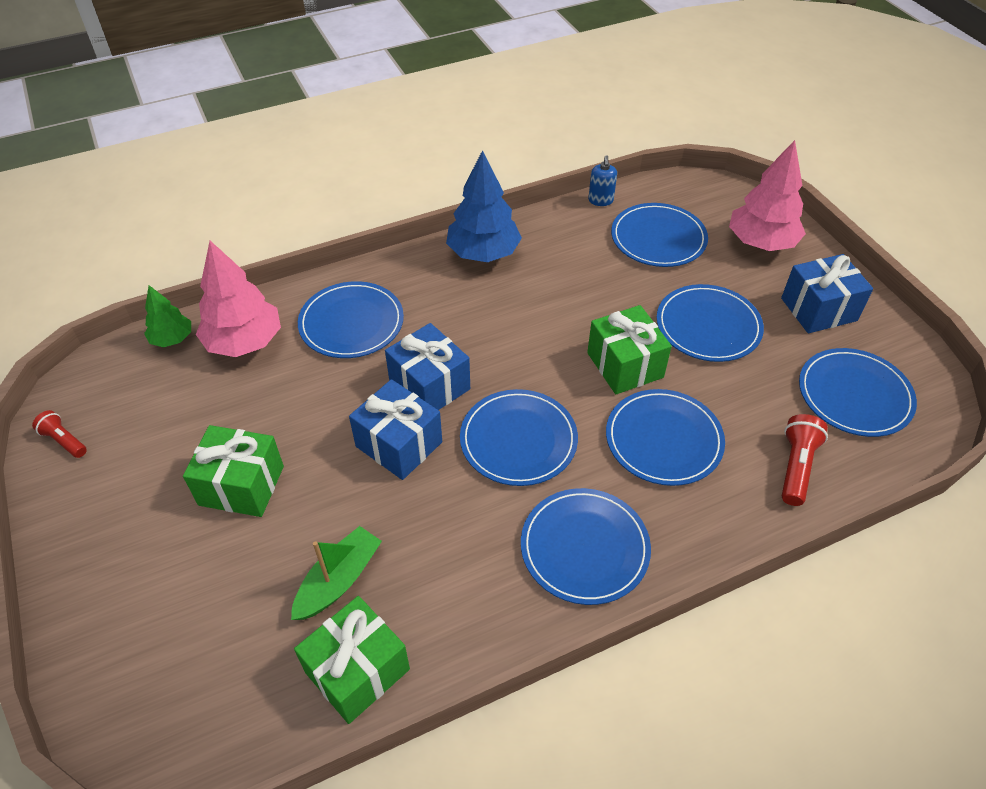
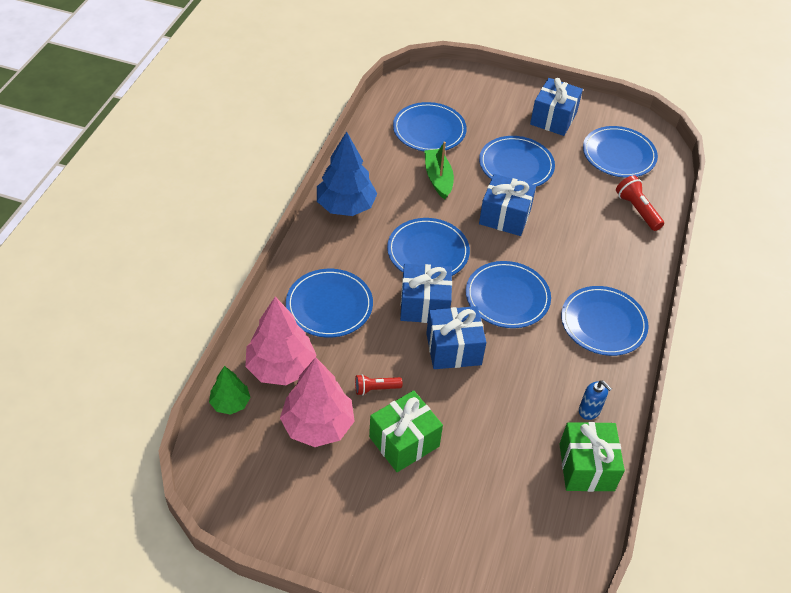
camera: 50 degrees left, 0 degrees up
red flashlight [32,410,87,458] -> red flashlight moved to [355,374,402,395]
green boat [291,526,382,620] -> green boat moved to [424,142,454,199]
green gift [587,305,672,394] -> blue gift [479,174,536,236]
blue soap dispenser [588,155,617,206] -> blue soap dispenser moved to [579,381,612,420]
blue plate [606,389,725,486] -> blue plate moved to [387,218,470,276]
pink tree [729,140,806,251] -> pink tree moved to [280,357,355,447]

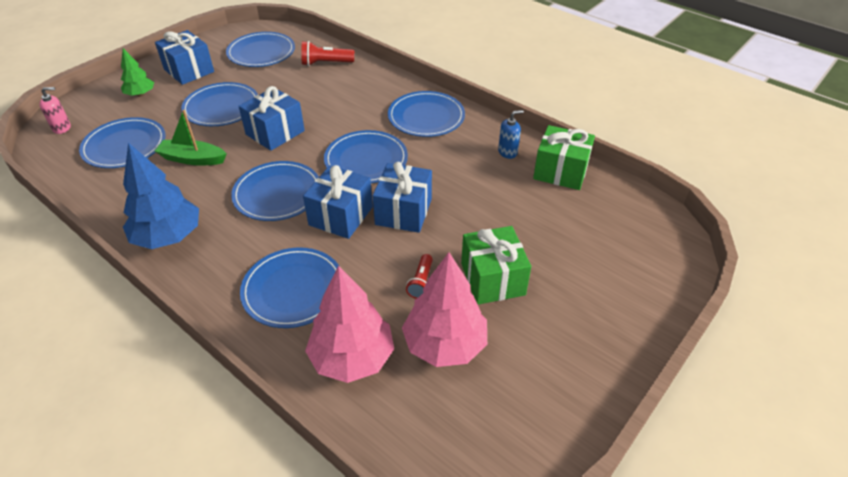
camera: 65 degrees left, 5 degrees down
green tree [209,366,251,415] -> green tree moved to [121,48,154,97]
none -> pink soap dispenser [40,87,71,134]

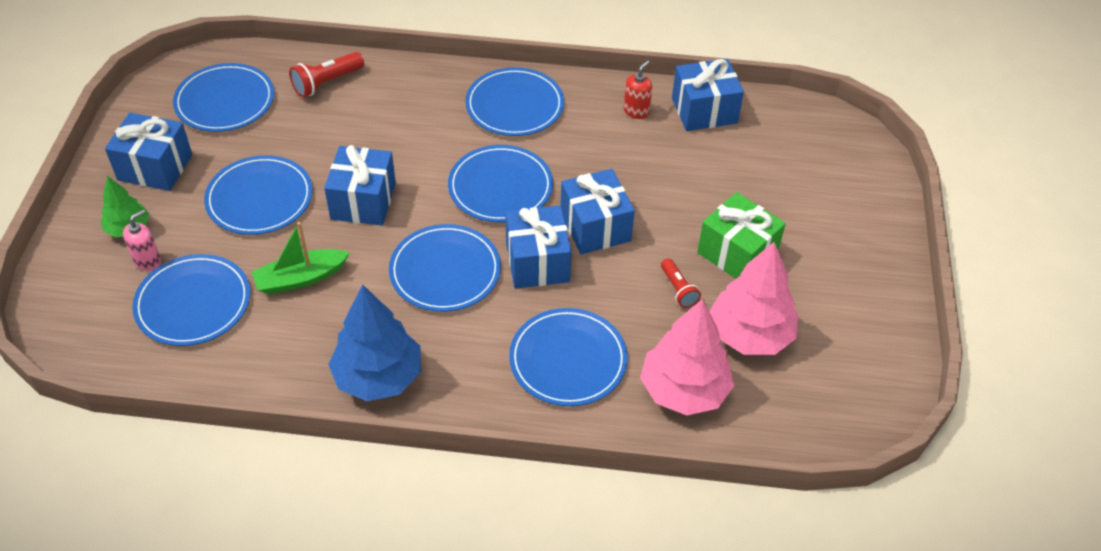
camera: 35 degrees left, 5 degrees up
pink soap dispenser [40,87,71,134] -> pink soap dispenser moved to [123,209,161,271]
blue soap dispenser [498,110,524,159] -> red soap dispenser [623,60,652,119]
green gift [533,125,595,190] -> blue gift [672,59,744,131]

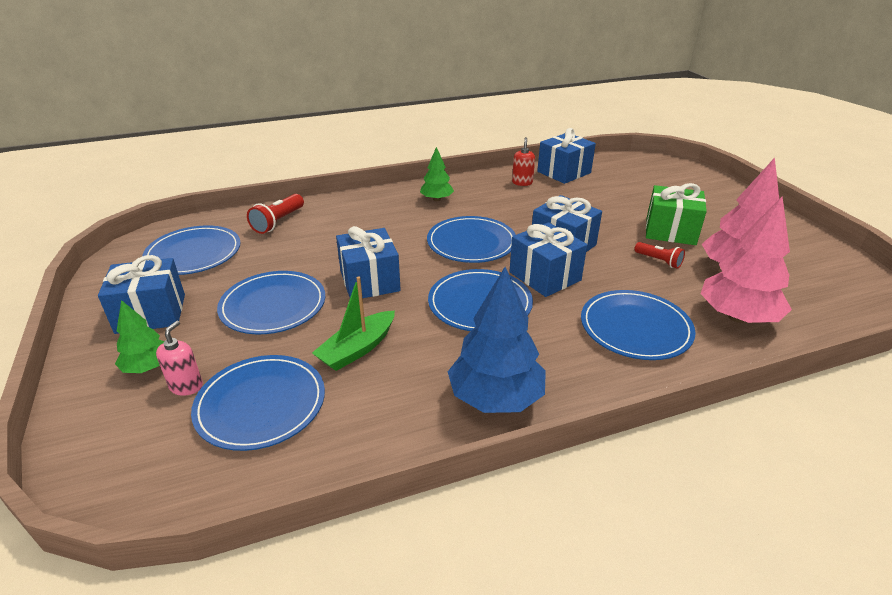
camera: 25 degrees left, 15 degrees down
blue plate [465,67,564,136] -> green tree [420,147,454,201]

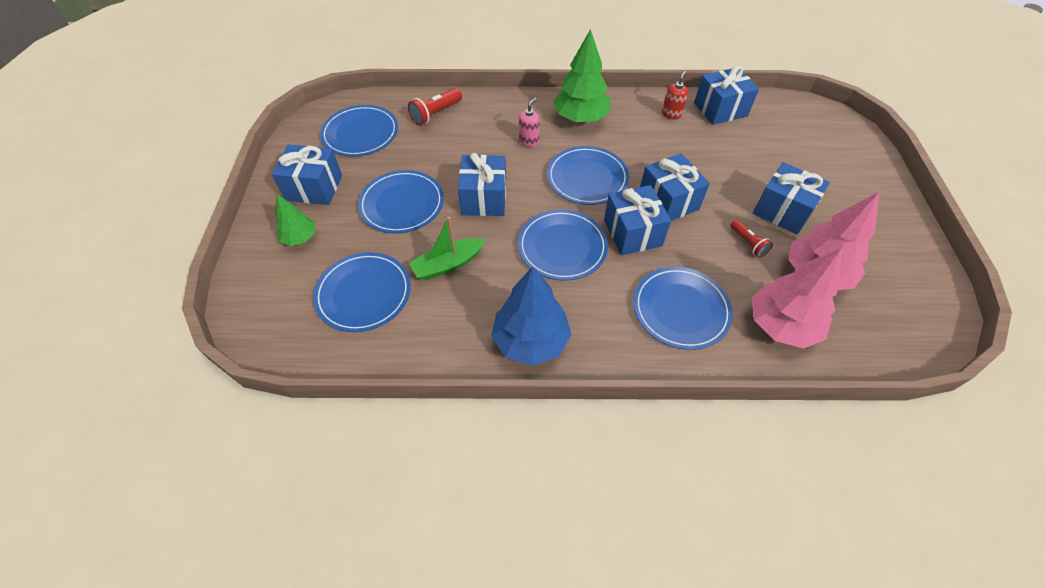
camera: 20 degrees right, 20 degrees up
pink soap dispenser [156,320,203,396] -> pink soap dispenser moved to [519,98,540,147]
green tree [420,147,454,201] -> green tree [553,29,610,122], size x1.77
green gift [646,183,707,245] -> blue gift [753,162,830,235]

